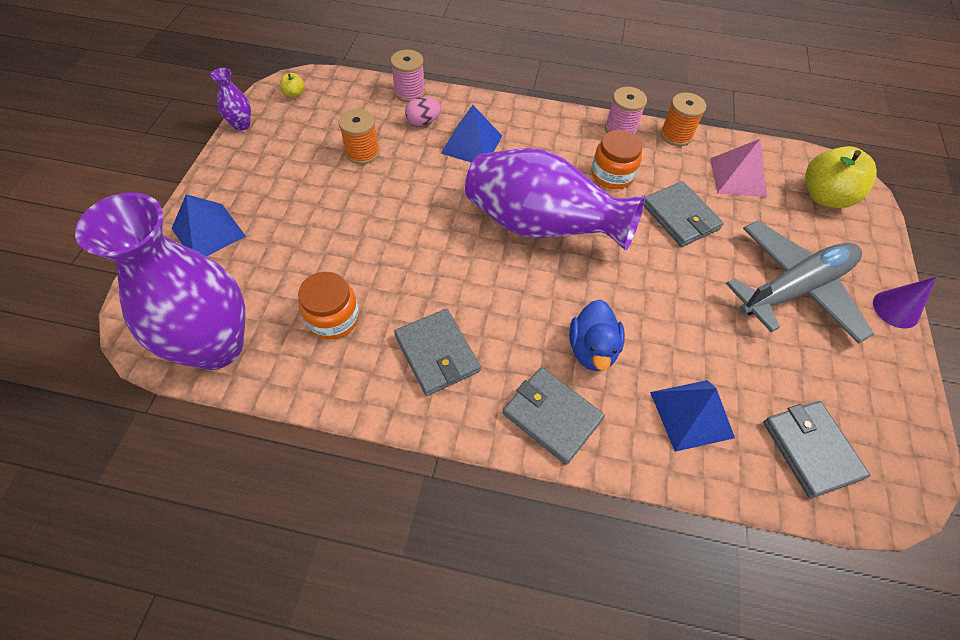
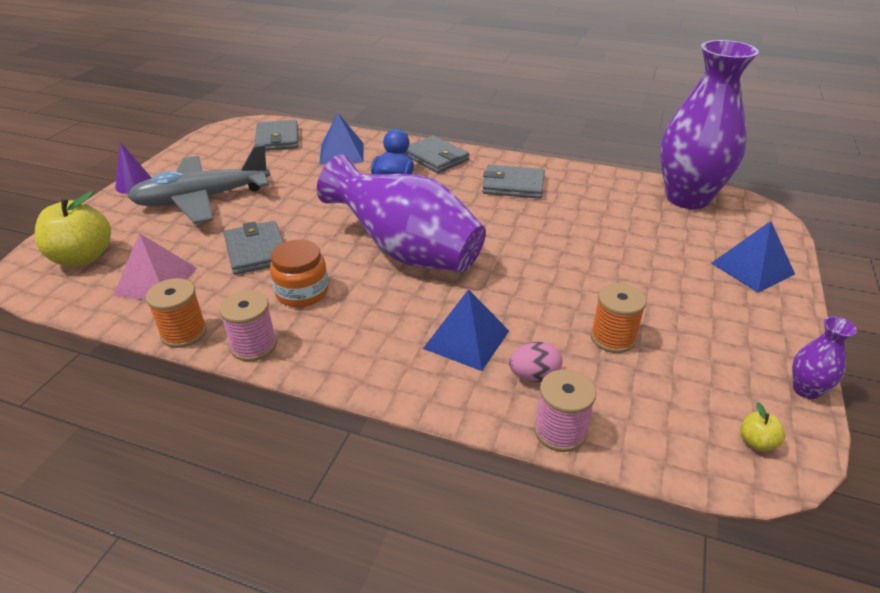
camera: 170 degrees left, 20 degrees down
orange jar [298,272,359,339] -> none
grey wallet [394,309,481,396] -> grey wallet turned 60 degrees counterclockwise [482,165,545,199]

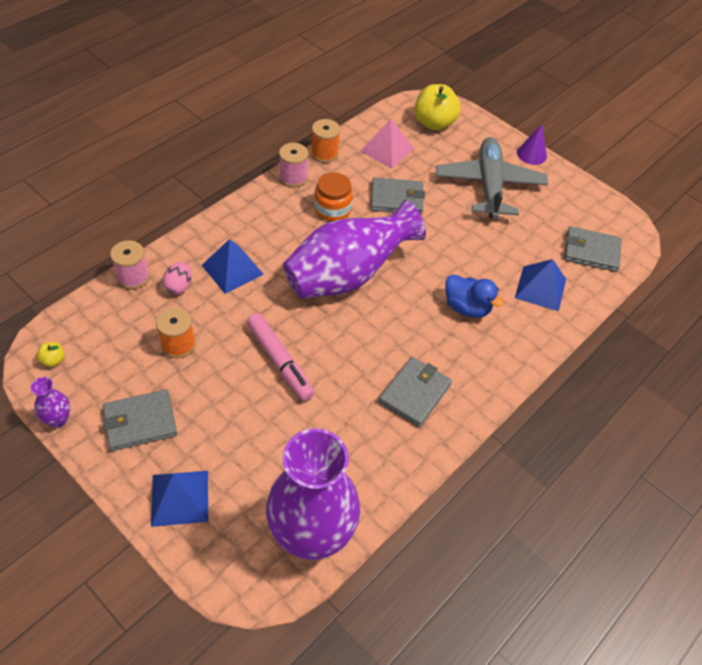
camera: 110 degrees right, 15 degrees up
grey wallet [405,136,469,173] -> grey wallet moved to [103,389,177,451]
none -> pink marker [247,313,314,401]

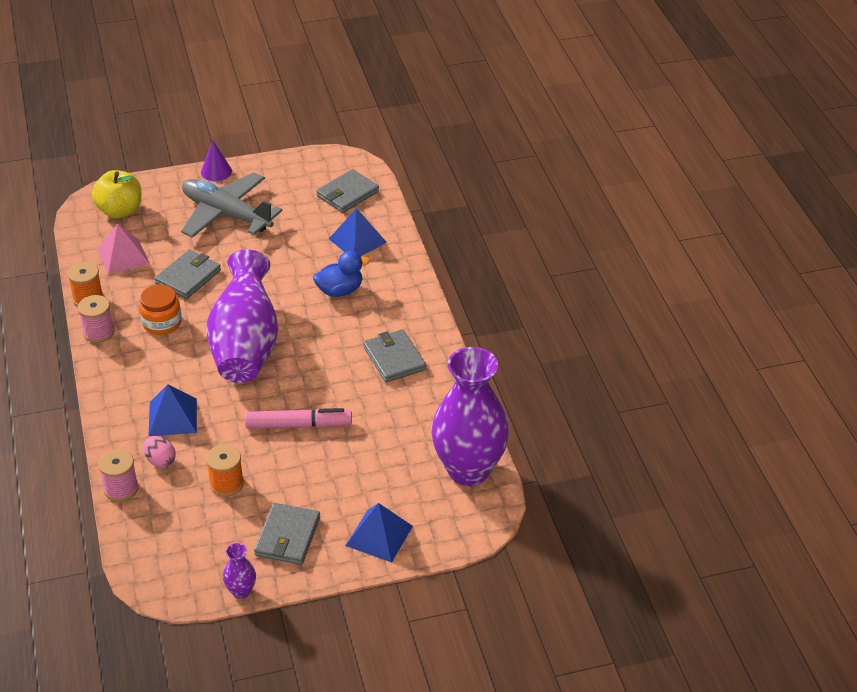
camera: 55 degrees left, 10 degrees down
yellow apple [37,342,65,367] -> none

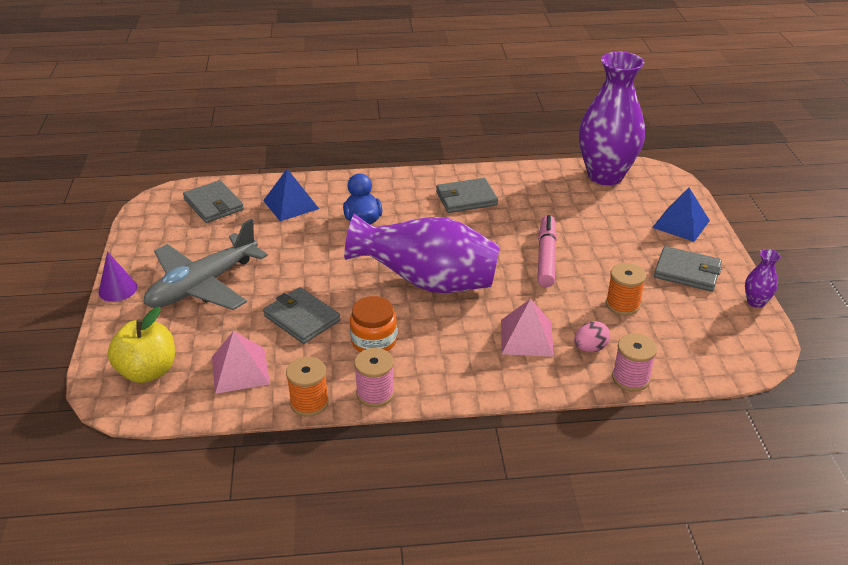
camera: 80 degrees left, 5 degrees down
blue pyramid [149,384,197,436] -> pink pyramid [501,299,554,357]

